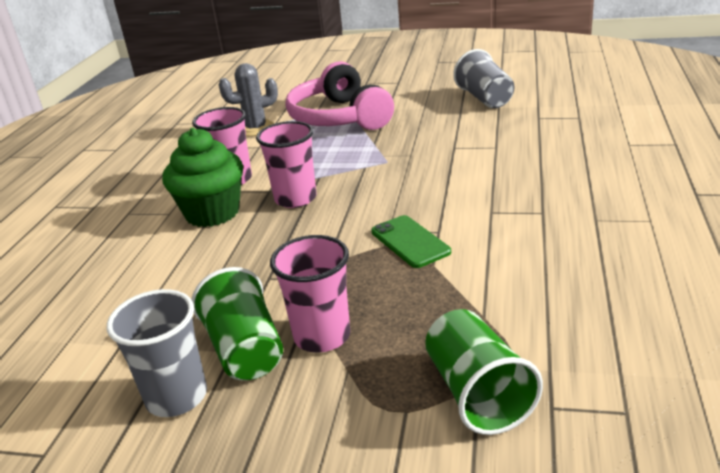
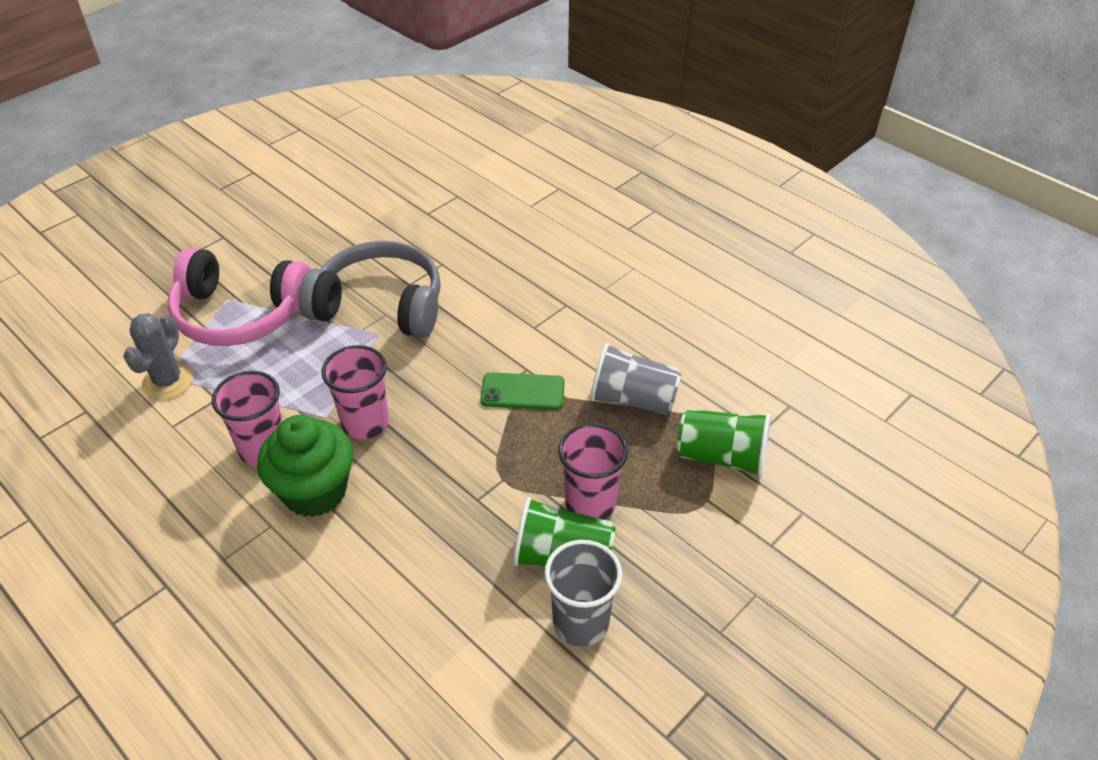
camera: 60 degrees left, 15 degrees up
grey cup [453,49,515,108] -> grey cup moved to [590,343,681,415]
none -> grey headphones [298,241,441,338]

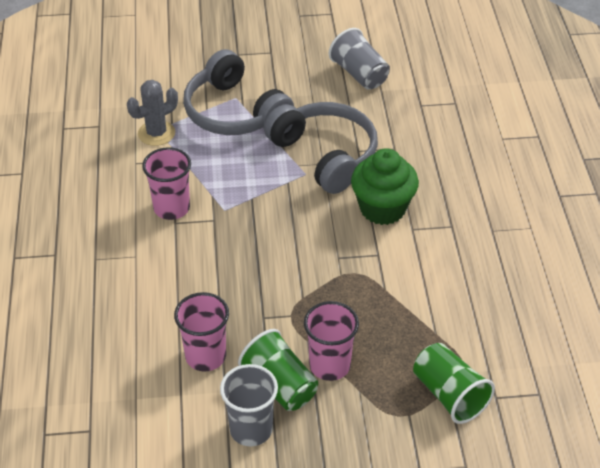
camera: 40 degrees right, 0 degrees up
pink headphones [168,248,311,346] -> grey headphones [183,49,294,135]
green cupcake [257,415,353,517] -> green cupcake moved to [351,148,419,225]
pink cup [321,345,389,439] -> pink cup moved to [174,292,229,372]
green phone [480,372,565,410] -> none
grey cup [590,343,681,415] -> grey cup moved to [329,28,390,90]

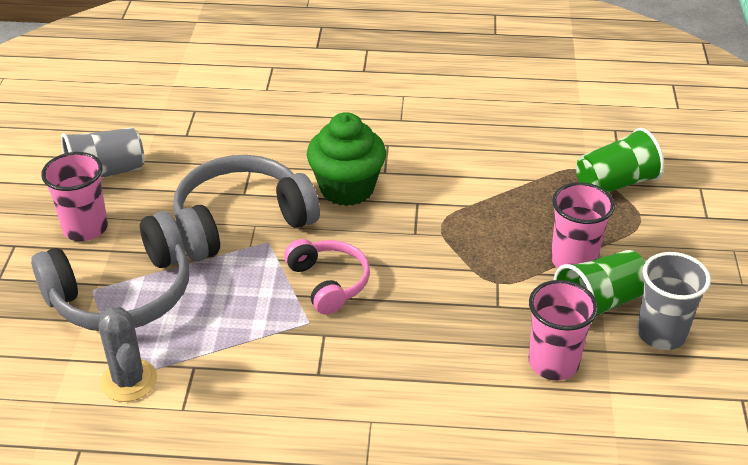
camera: 80 degrees left, 5 degrees down
pink cup [142,147,191,220] -> pink cup moved to [41,152,108,241]
none -> pink headphones [284,239,370,315]

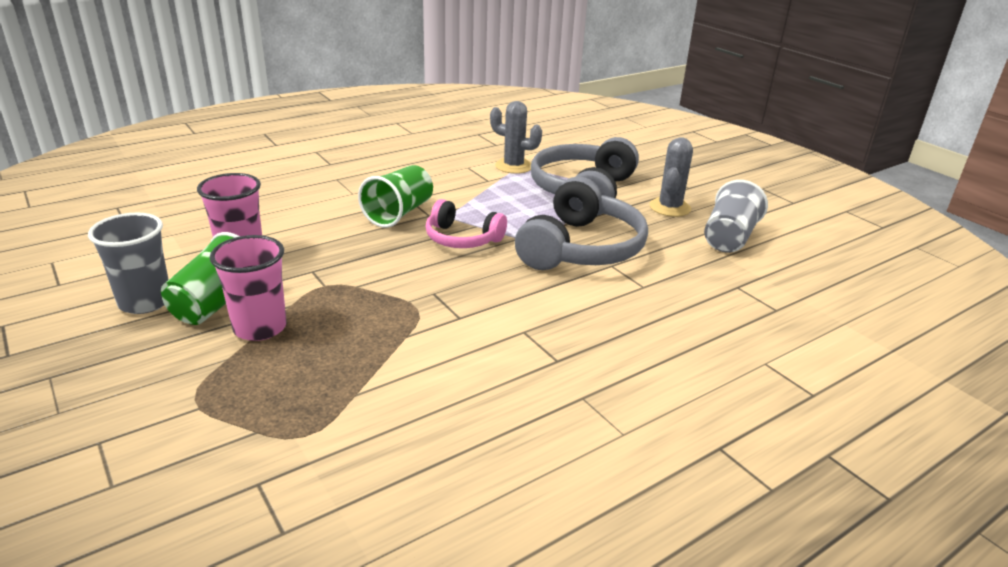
camera: 140 degrees right, 10 degrees down
pink cup [41,152,108,241] -> grey cactus [649,137,693,217]
green cupcake [307,112,386,206] -> none
green cup [576,128,664,193] -> green cup moved to [358,165,433,228]

